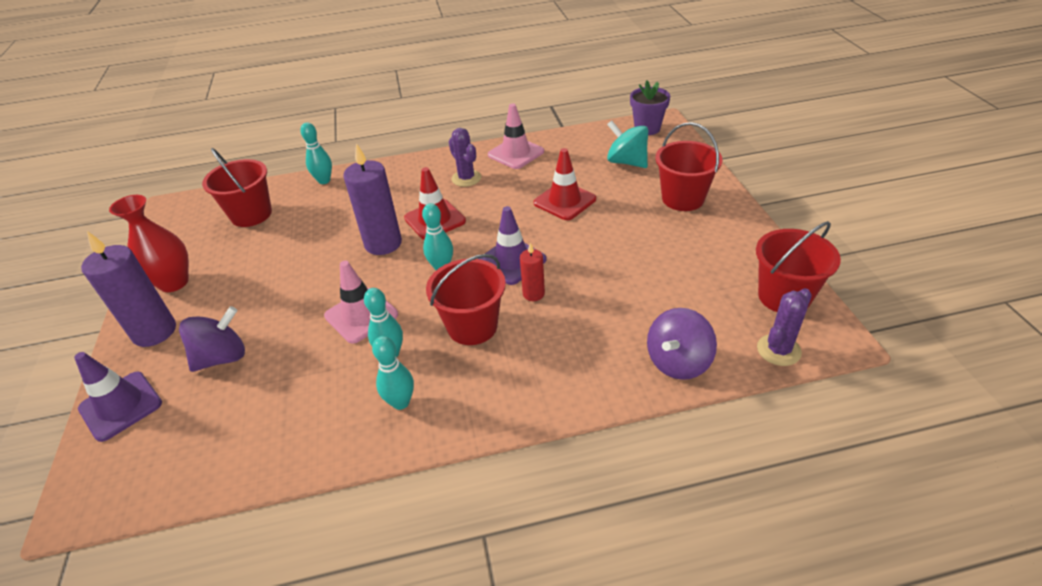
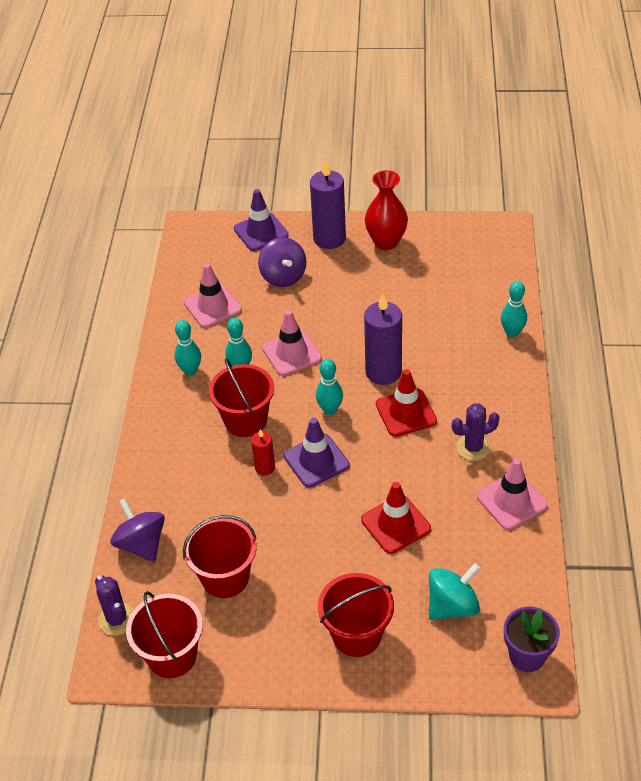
camera: 105 degrees right, 5 degrees up
red bucket [202,148,272,227] -> red bucket moved to [183,515,257,598]
none -> pink traffic cone [184,263,242,328]

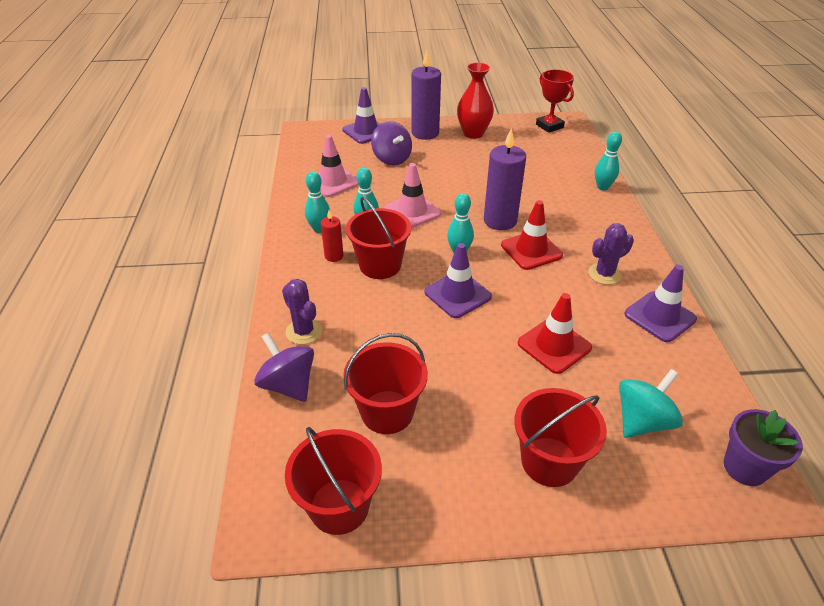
camera: 10 degrees left, 5 degrees down
purple cactus [95,575,134,636] -> purple cactus moved to [282,279,322,345]
red candle [251,429,275,476] -> red candle moved to [321,210,344,262]
pink traffic cone [477,458,547,530] -> purple traffic cone [625,265,697,342]
none -> red trophy [536,69,574,133]

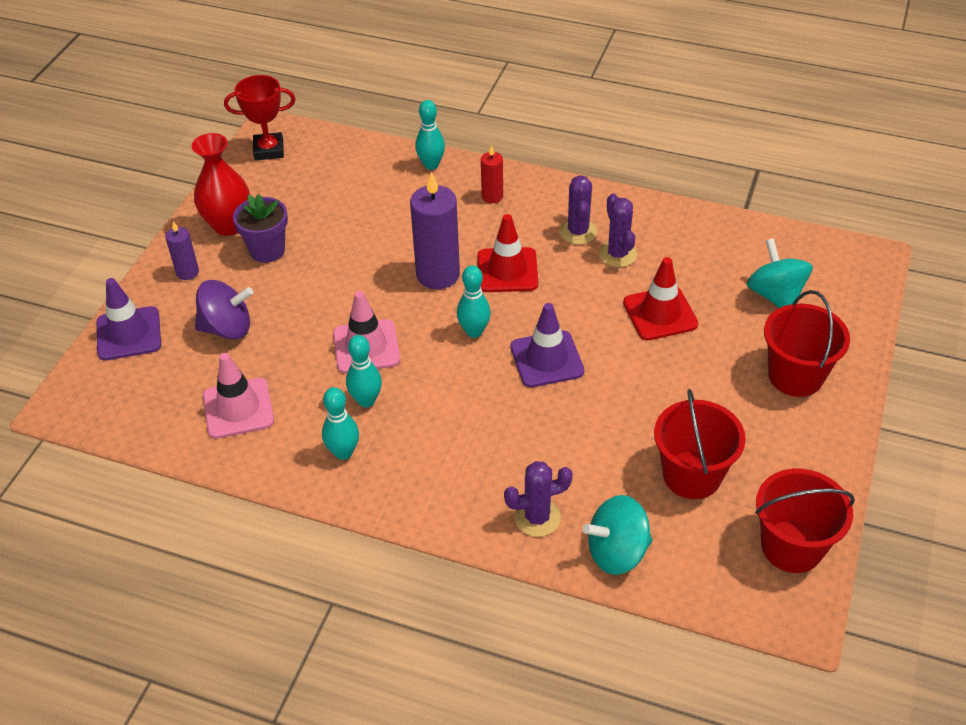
camera: 65 degrees left, 5 degrees up
purple spinning top [254,333,314,402] -> turquoise spinning top [583,495,652,575]
red candle [321,210,344,262] -> red candle moved to [481,145,503,203]
red bucket [346,197,411,279] -> none
purple candle [412,50,441,140] -> purple candle [165,221,199,280], size x0.53
purple traffic cone [625,265,697,342] -> none
purple flower pot [724,409,803,486] -> purple flower pot moved to [233,194,288,263]
none -> purple cactus [599,194,637,267]

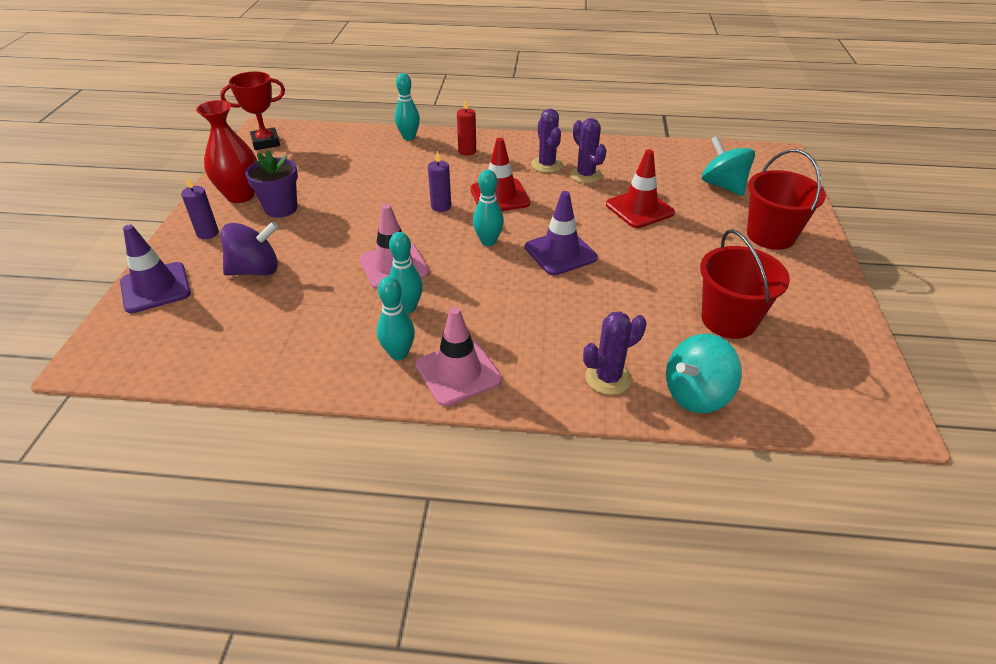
camera: 15 degrees left, 5 degrees down
pink traffic cone [203,353,274,439] -> pink traffic cone moved to [415,307,502,406]
purple candle [410,172,460,289] -> purple candle [428,151,451,212], size x0.53
red bucket [755,469,855,573] -> none

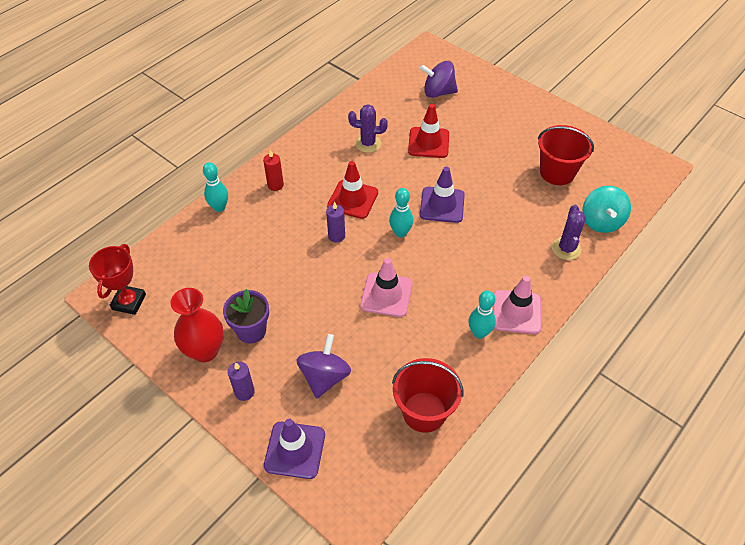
camera: 55 degrees left, 10 degrees up
turquoise bowling pin [389,232,423,313] -> none
purple cactus [531,109,563,173] -> none
turquoise spinning top [701,136,755,196] -> purple spinning top [420,61,458,98]
red bucket [747,149,826,250] -> red bucket moved to [392,358,464,433]

